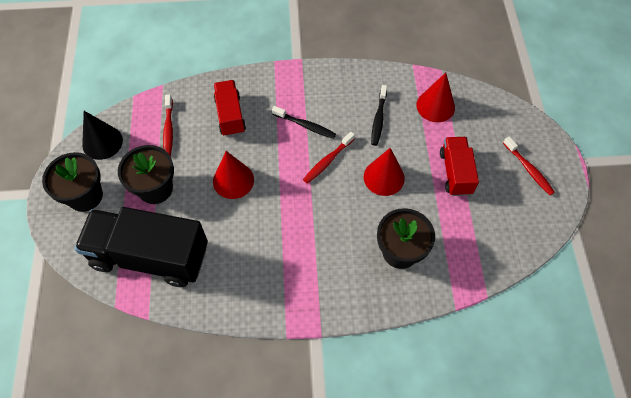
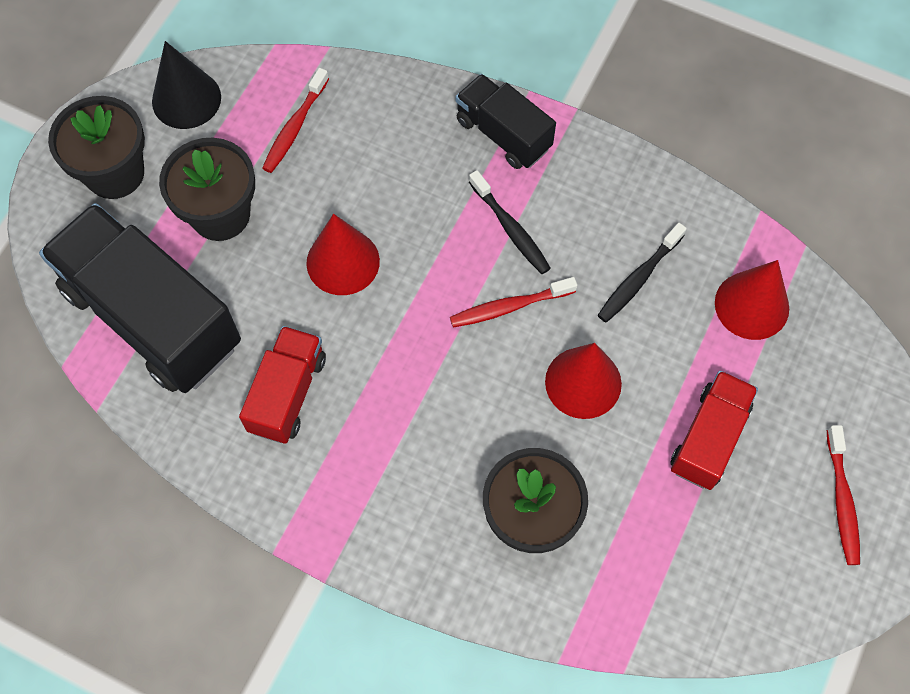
camera: 30 degrees right, 5 degrees up
red truck [213,80,246,137] -> red truck moved to [239,326,326,444]
none -> black truck [456,74,556,169]

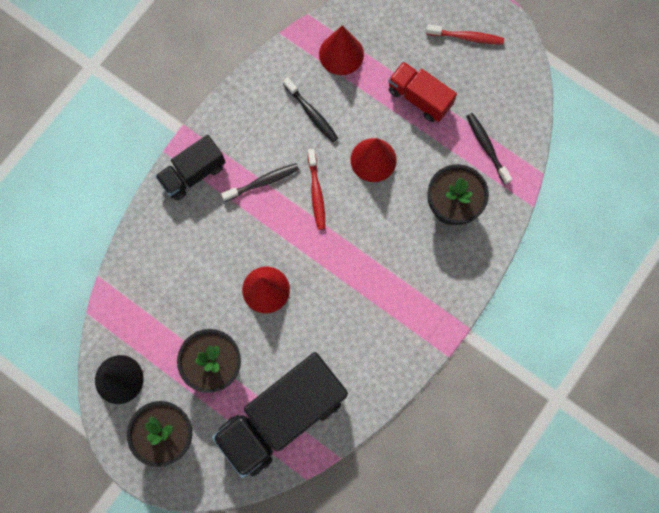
camera: 80 degrees left, 10 degrees up
red truck [239,326,326,444] -> none
red toothbrush [262,68,329,173] -> none
none -> black toothbrush [466,113,512,184]

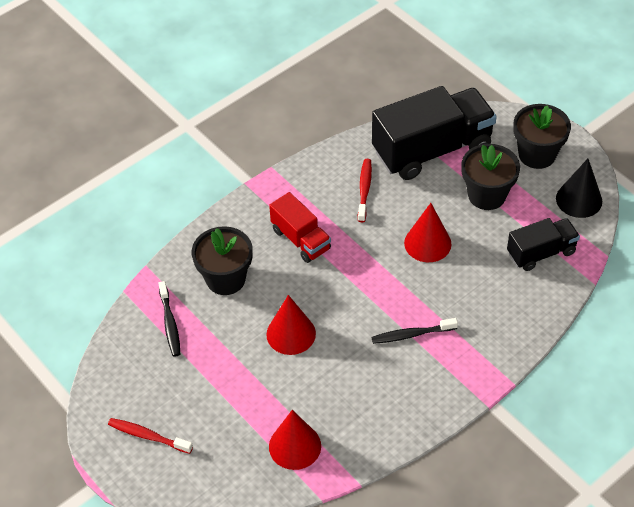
camera: 165 degrees left, 25 degrees down
black truck [155,135,226,200] -> black truck moved to [507,218,580,271]
black toothbrush [283,77,338,142] -> none
red toothbrush [308,149,325,230] -> red toothbrush moved to [358,159,372,222]
red truck [388,61,457,122] -> red truck moved to [269,192,331,263]

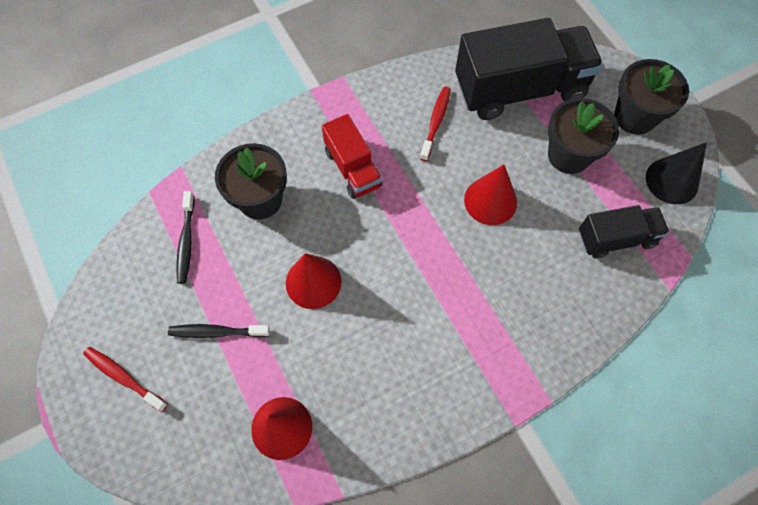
camera: 10 degrees right, 15 degrees up
black toothbrush [372,318,458,344] -> black toothbrush moved to [168,324,270,338]

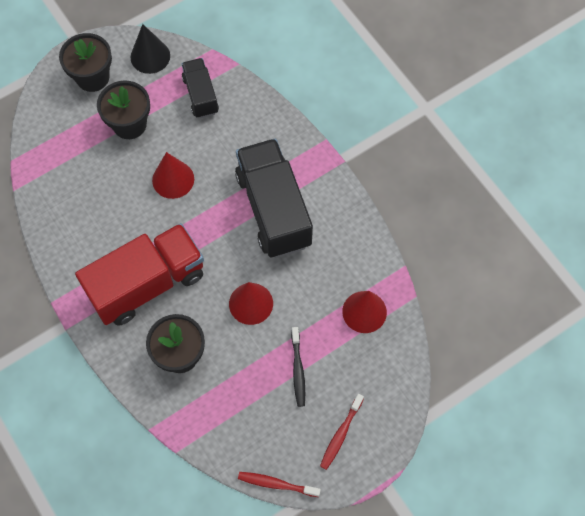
camera: 95 degrees left, 0 degrees up
black toothbrush [176,191,195,284] -> none
red truck [322,114,382,199] -> red truck [75,223,204,326], size x1.84
red toothbrush [420,87,451,161] -> red toothbrush moved to [238,472,321,497]
black truck [455,18,603,120] -> black truck moved to [235,139,313,258]

